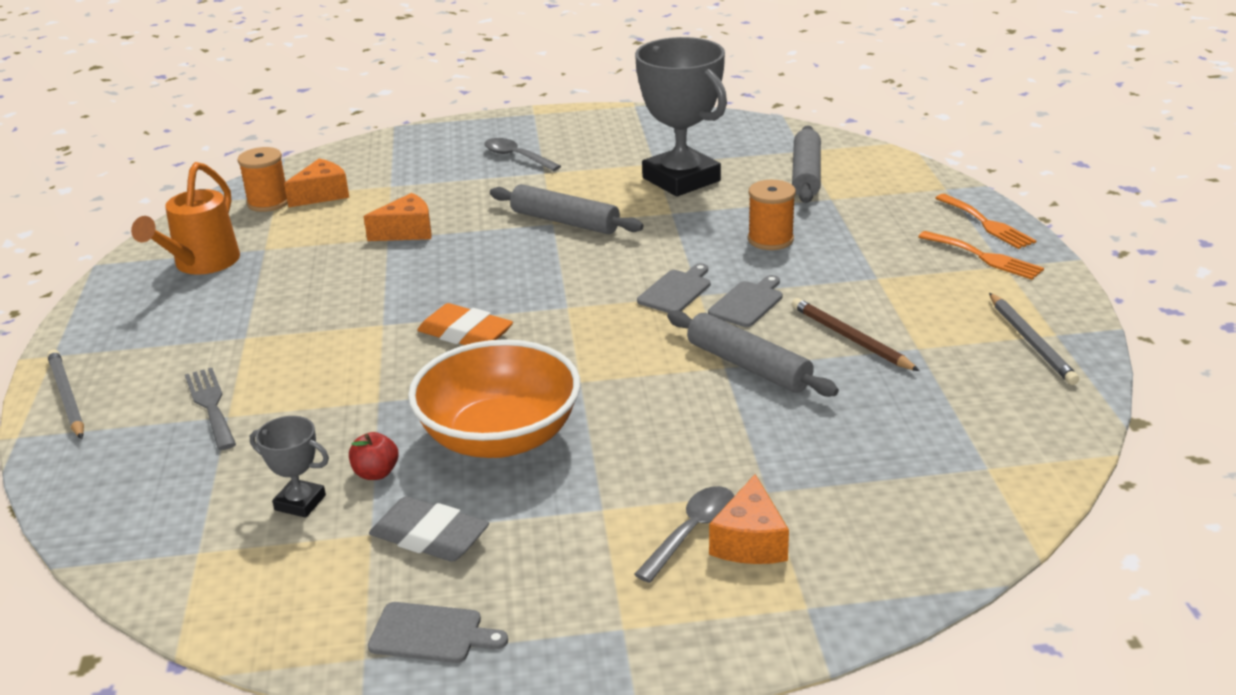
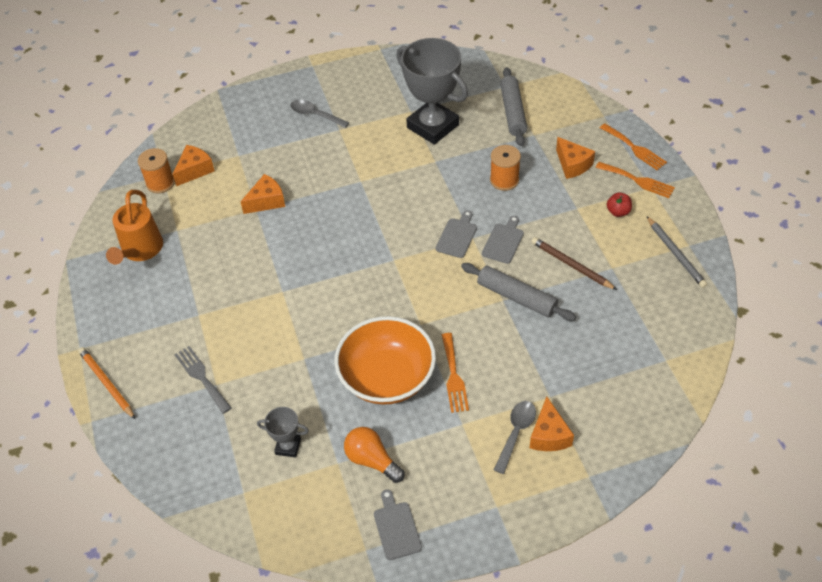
camera: 10 degrees left, 20 degrees up
grey pencil [47,349,84,439] -> orange pencil [78,347,135,419]
red apple [349,432,398,480] -> red apple moved to [607,192,632,217]
grey cutting board [368,602,508,663] -> grey cutting board turned 105 degrees counterclockwise [374,489,422,560]
grey eraser [369,496,489,562] -> orange light bulb [344,427,404,483]
orange eraser [417,303,513,345] -> none
grey rolling pin [490,184,643,234] -> none
none -> orange fork [442,333,469,413]
none -> orange cheese [556,137,595,179]

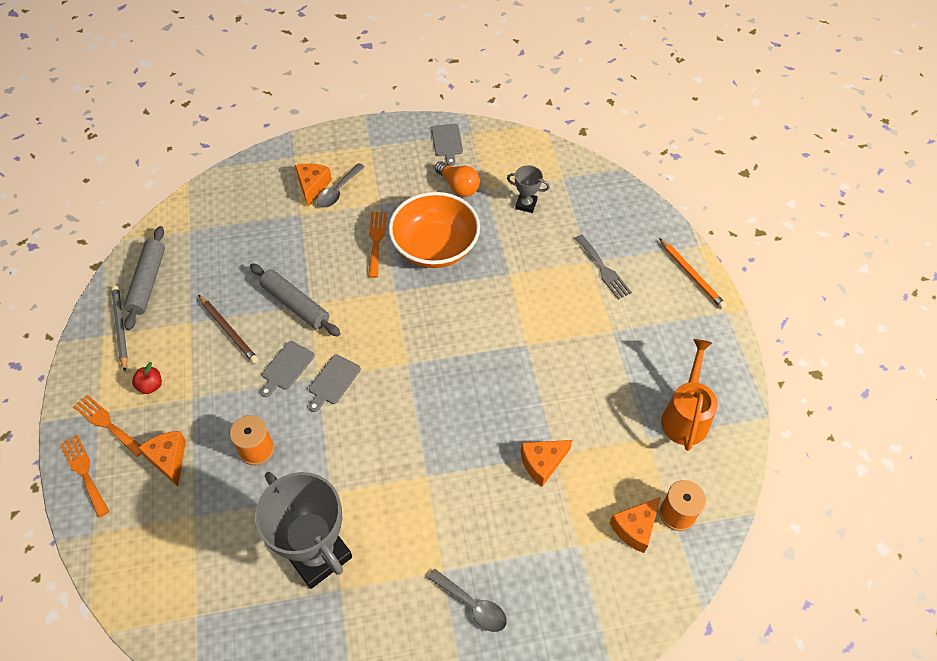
camera: 175 degrees left, 5 degrees up
grey rolling pin [500,67,527,146] -> grey rolling pin moved to [124,226,165,331]

